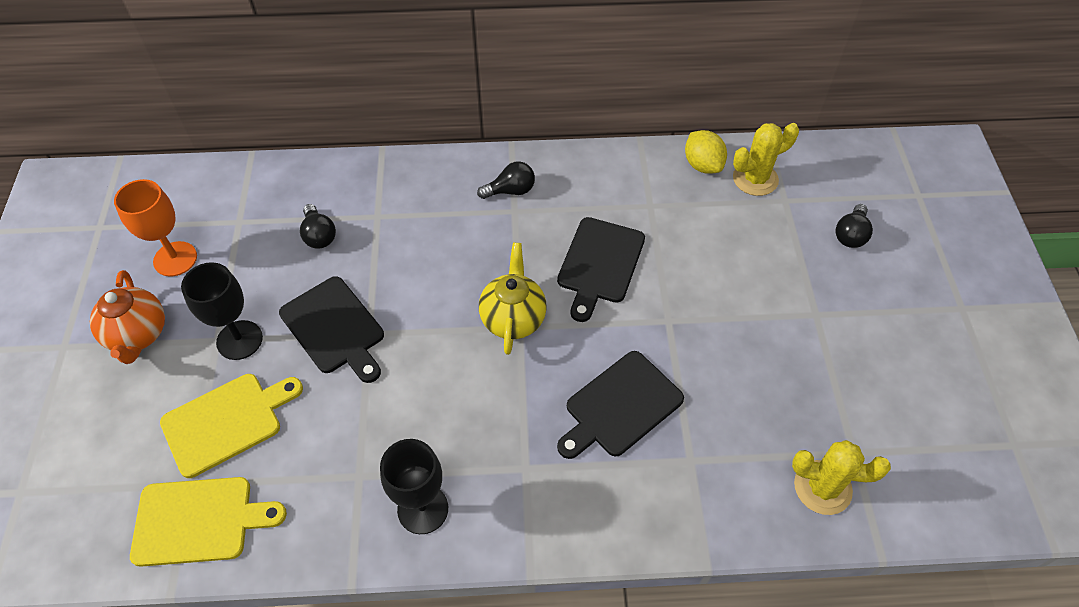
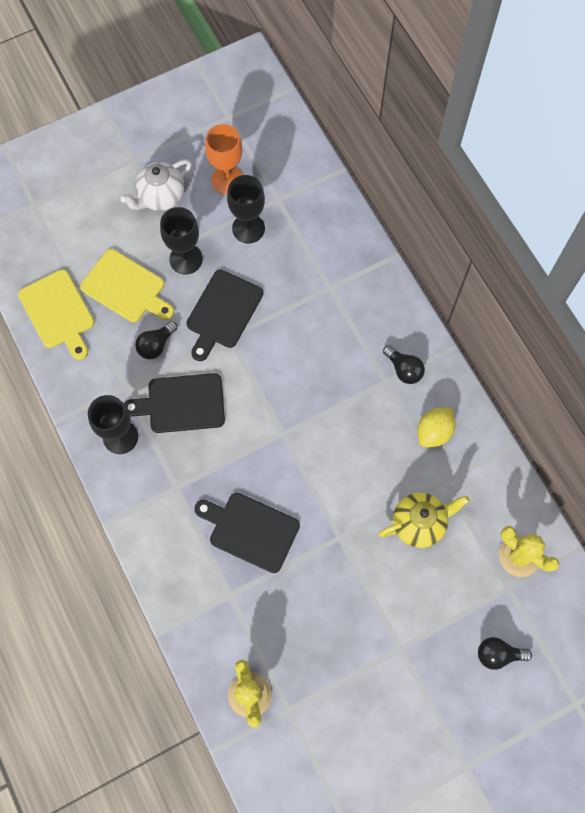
camera: 65 degrees right, 15 degrees up
orange teapot [90,270,165,364] -> white teapot [121,159,192,211]
black light bulb [300,204,336,249] -> black light bulb moved to [135,321,177,359]
yellow teapot [479,243,547,355] -> yellow teapot moved to [379,493,470,548]
black cutting board [557,217,645,322] -> black cutting board moved to [124,373,225,433]
yellow lemon [685,130,727,174] -> yellow lemon moved to [417,408,456,447]
none -> black goblet [227,175,265,243]

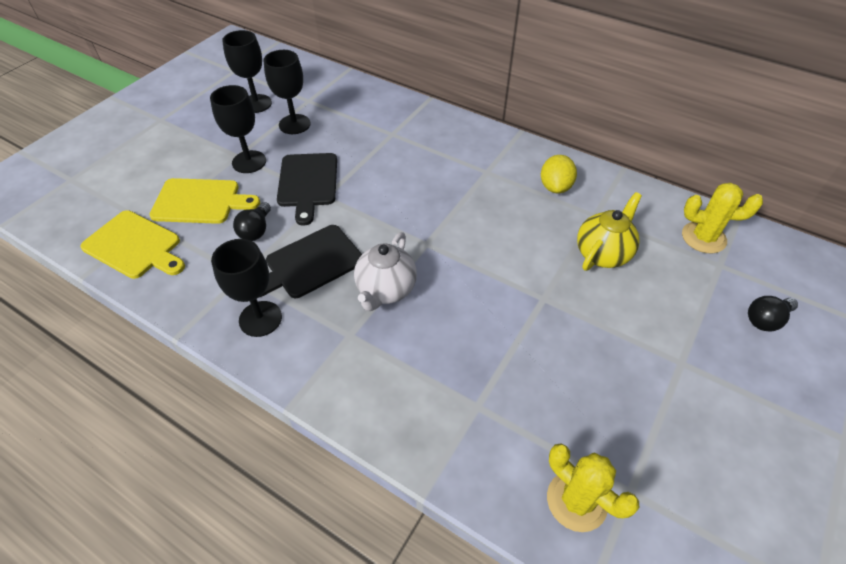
camera: 30 degrees left, 20 degrees down
white teapot [121,159,192,211] -> white teapot moved to [354,232,417,311]
black cutting board [194,493,300,573] -> none
orange goblet [205,124,243,195] -> black goblet [222,30,272,113]
black light bulb [383,345,425,384] -> none

